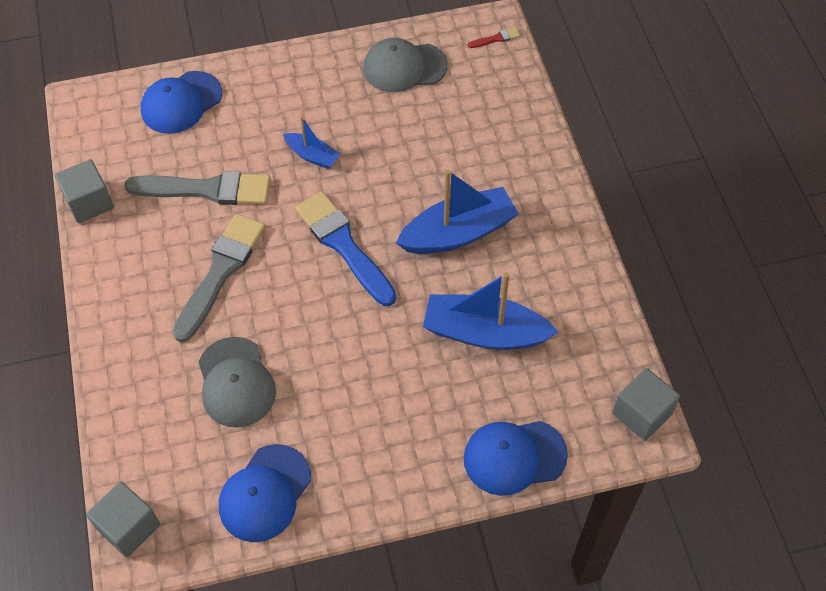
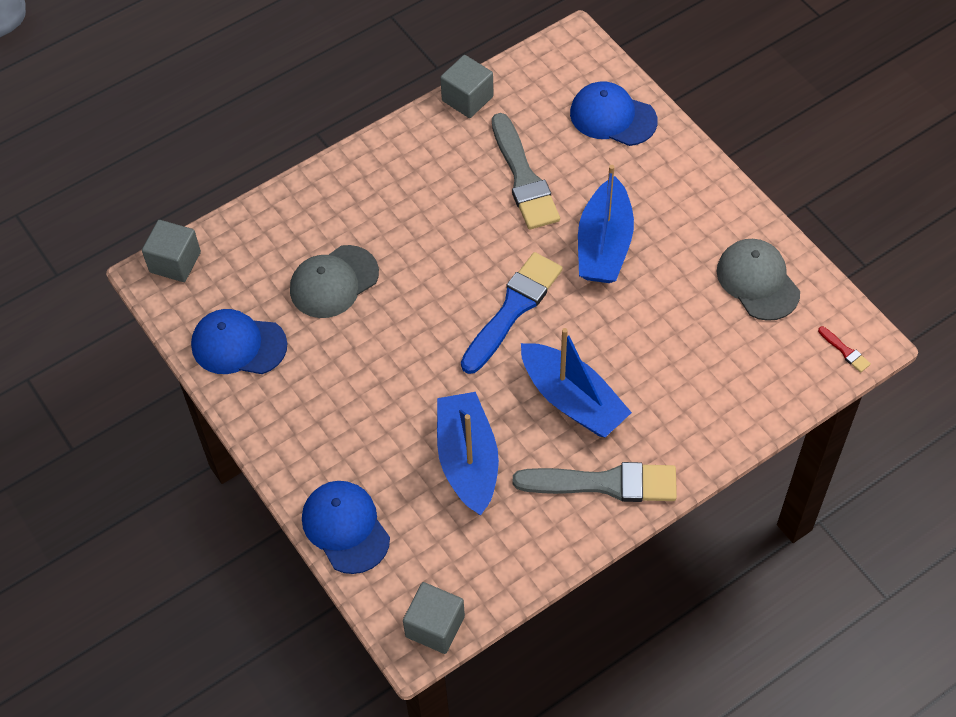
camera: 70 degrees right, 0 degrees up
grey brush [172,214,265,343] -> grey brush moved to [513,462,677,502]
blue boat [283,116,340,169] -> blue boat [578,165,634,283], size x1.89

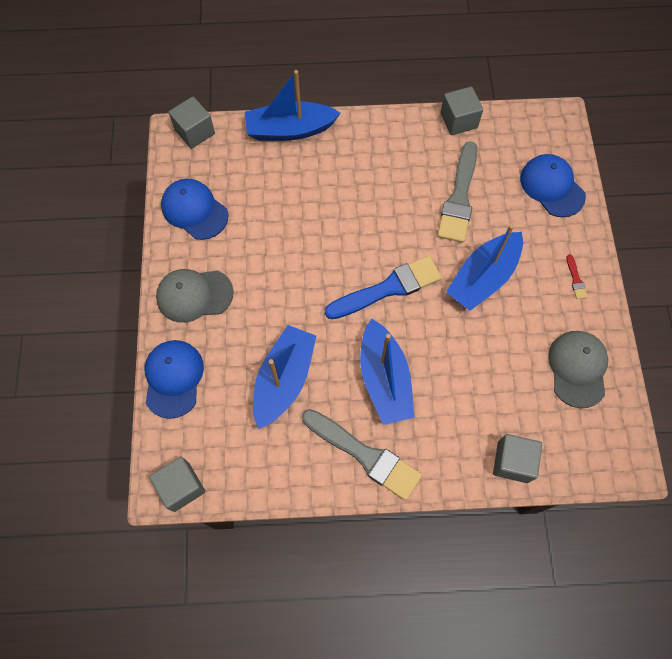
camera: 30 degrees right, 10 degrees up
grey cap [290,245,379,318] -> grey cap moved to [156,269,234,323]
red brush [818,327,871,372] -> red brush moved to [567,254,588,299]
none -> blue boat [245,70,341,141]
none -> grey cube [493,434,542,483]

